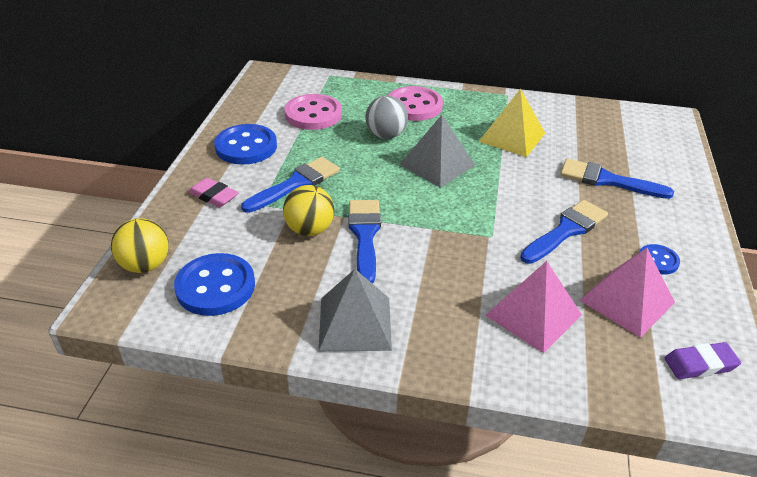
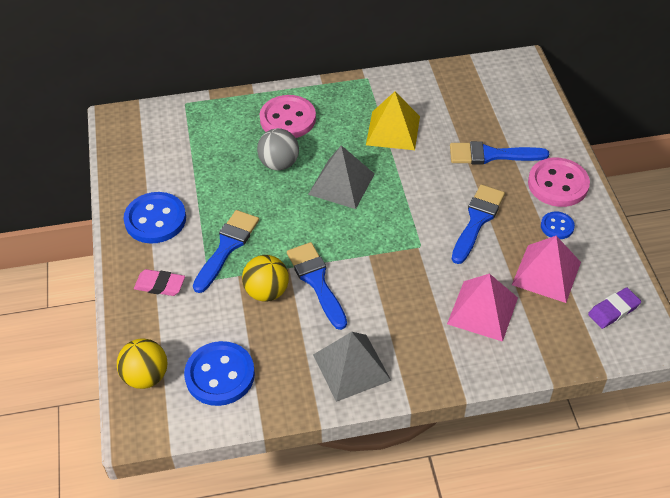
camera: 20 degrees left, 10 degrees up
pink button [284,94,342,130] -> pink button moved to [528,158,590,207]

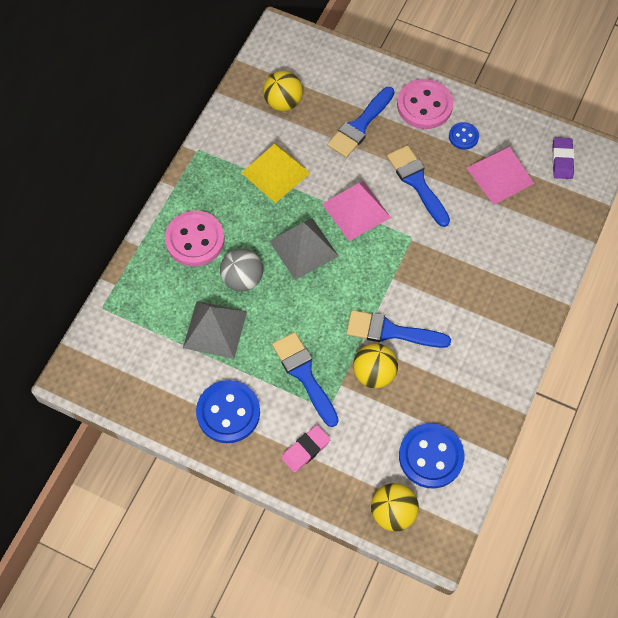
camera: 55 degrees left, 15 degrees up
grey pyramid [313,332,391,402] -> grey pyramid moved to [183,301,247,359]
pink pyramid [447,274,518,342] -> pink pyramid moved to [322,181,391,241]
none -> yellow ball [263,71,303,111]

